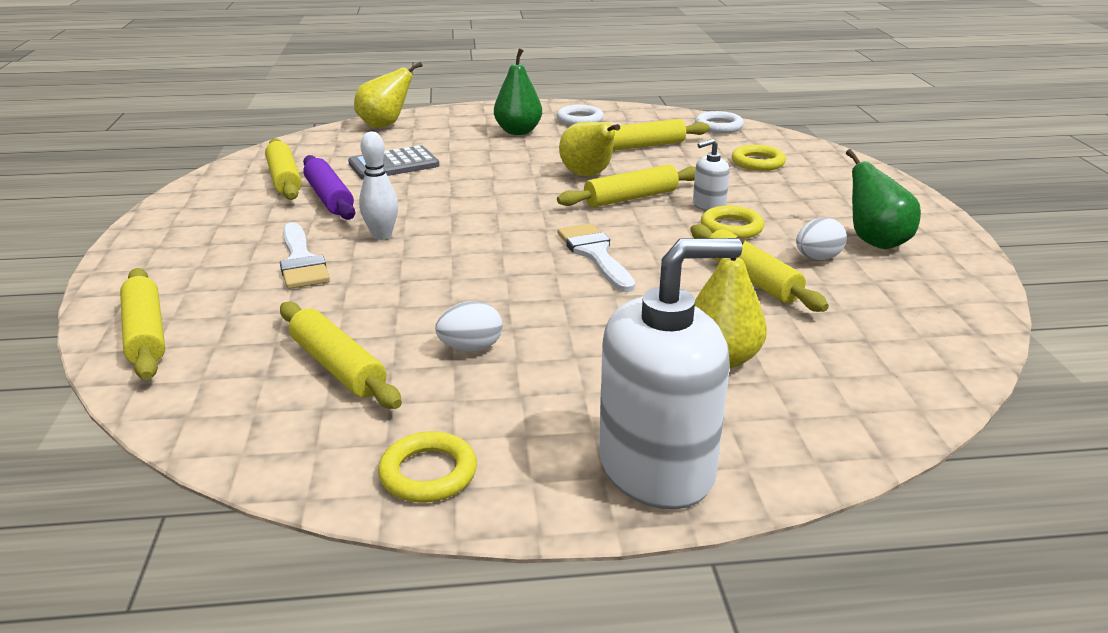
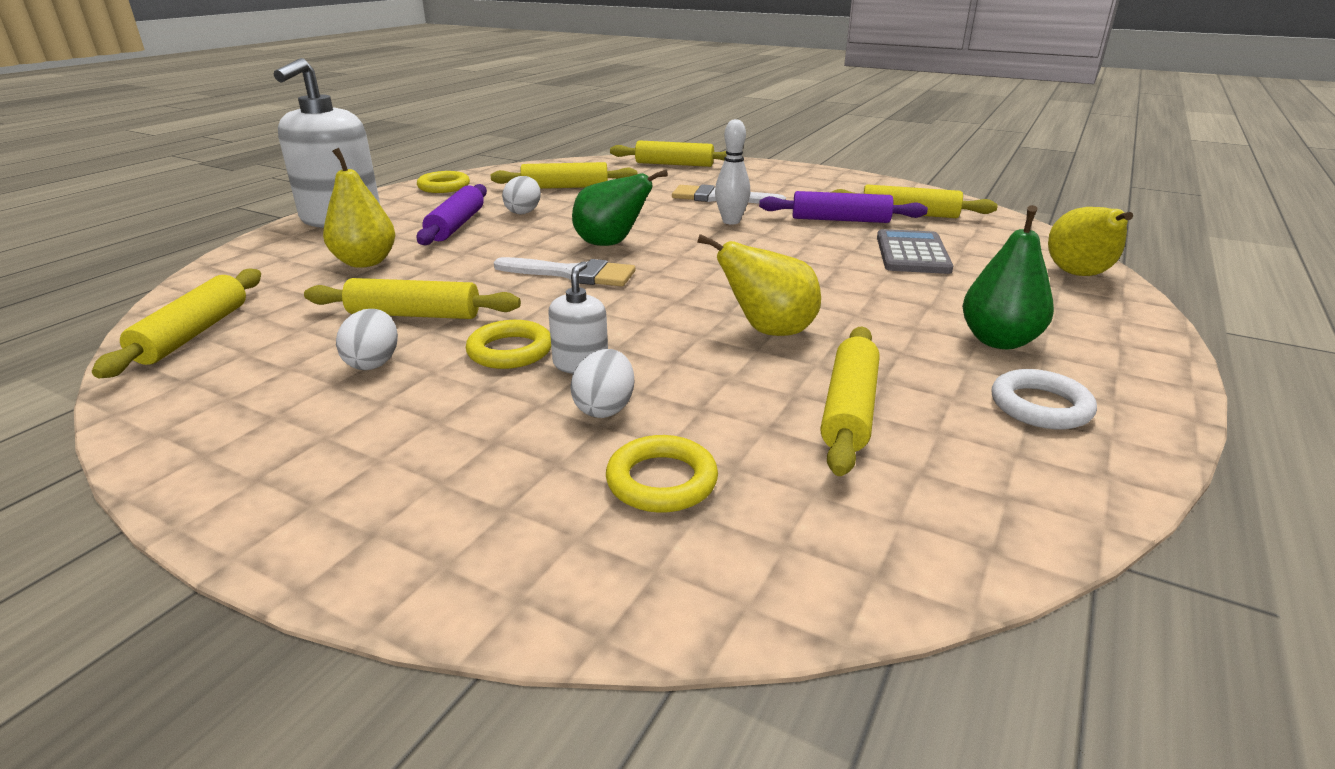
camera: 125 degrees right, 0 degrees up
yellow rolling pin [557,165,696,207] -> yellow rolling pin moved to [92,268,261,378]
white ring [695,111,744,134] -> none
green pear [846,149,921,249] -> green pear moved to [572,170,668,246]
none -> purple rolling pin [416,184,487,245]
none -> white egg [570,349,634,418]

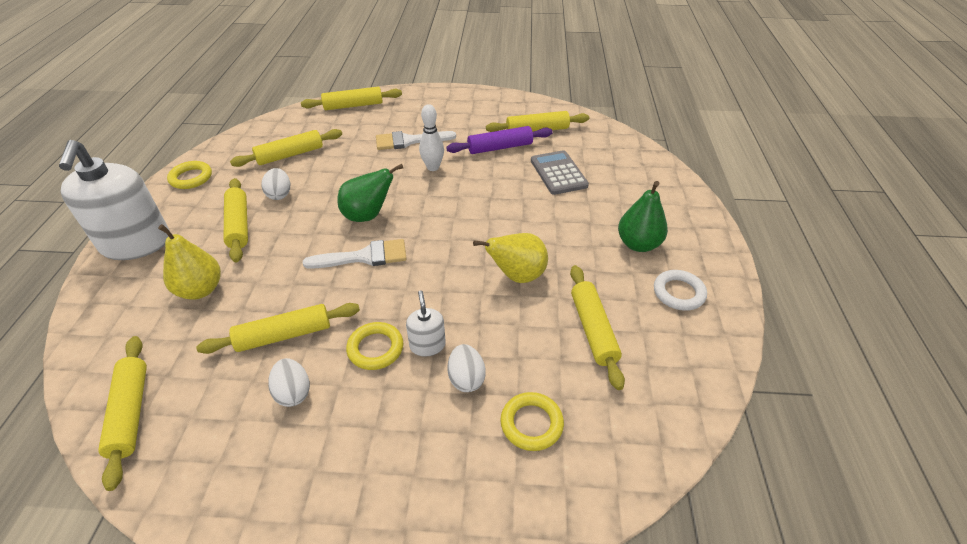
camera: 25 degrees left, 15 degrees up
purple rolling pin [416,184,487,245] -> yellow rolling pin [224,178,248,262]
yellow pear [1048,207,1133,276] -> none

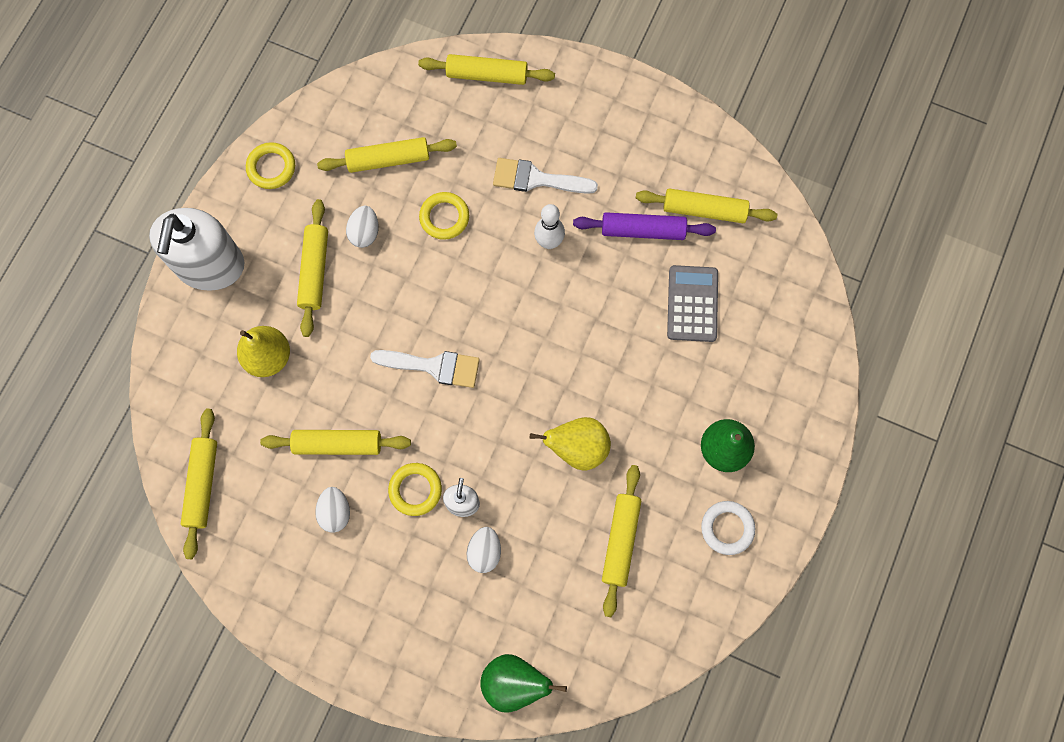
camera: 20 degrees right, 30 degrees up
green pear [337,164,403,222] -> green pear moved to [480,654,567,713]
yellow ring [500,392,564,451] -> yellow ring moved to [419,192,469,240]

